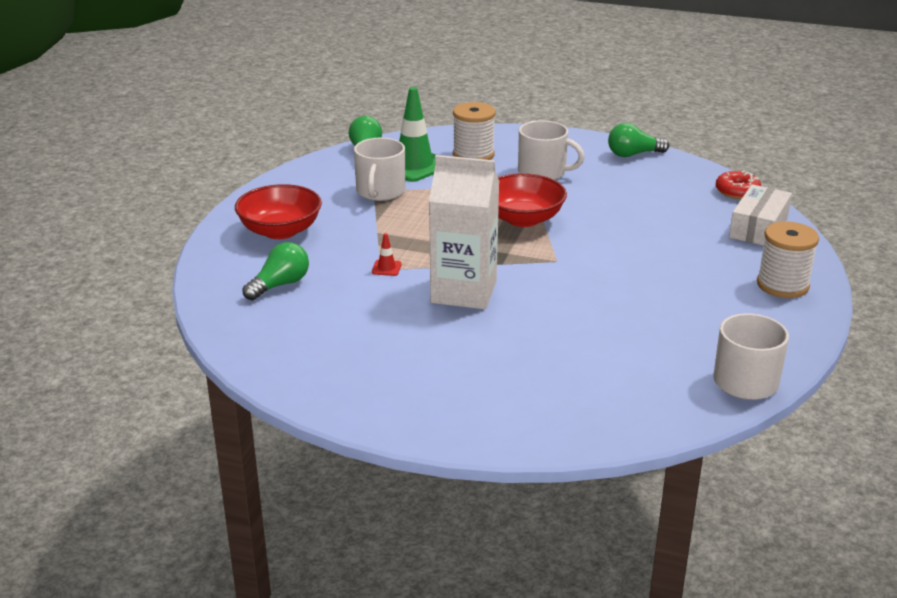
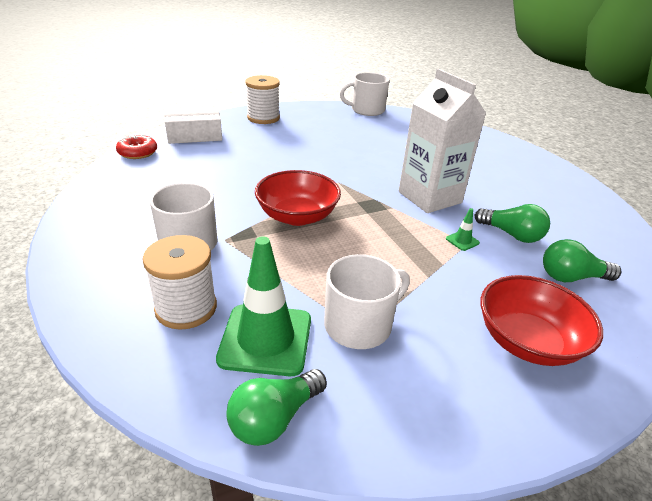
camera: 135 degrees left, 5 degrees up
red traffic cone [372,233,402,276] -> green traffic cone [446,208,480,251]
green light bulb [608,123,669,157] -> green light bulb moved to [475,204,550,243]

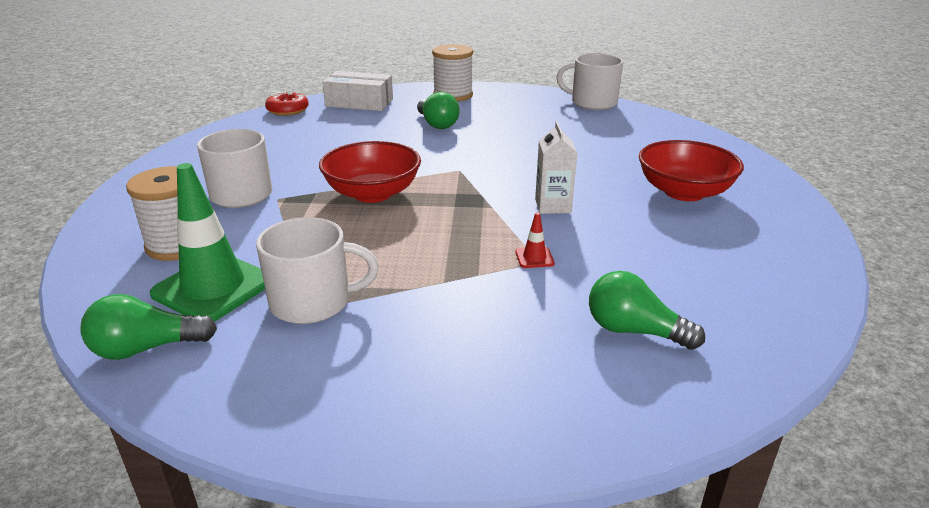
camera: 30 degrees right, 5 degrees down
white carton [399,69,486,213] -> white carton [535,121,577,214], size x0.52
green traffic cone [446,208,480,251] -> red traffic cone [515,212,555,268]
green light bulb [475,204,550,243] -> green light bulb moved to [417,92,460,129]
red bowl [481,275,603,366] -> red bowl moved to [639,140,744,201]

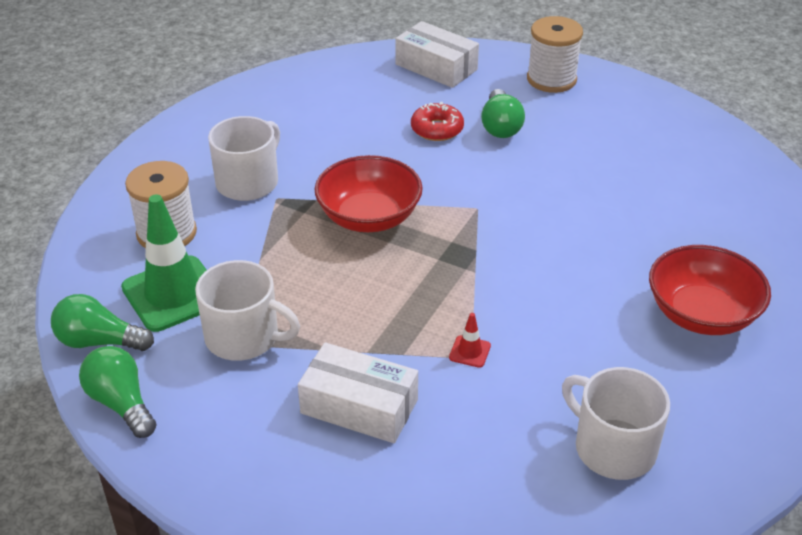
camera: 25 degrees right, 10 degrees up
red donut [265,91,309,116] -> red donut moved to [411,102,464,141]
white carton [535,121,577,214] -> none
white mug [556,53,623,110] -> white mug moved to [562,367,670,480]
green light bulb [589,271,705,350] -> green light bulb moved to [79,346,156,438]
none -> white box [298,342,418,443]

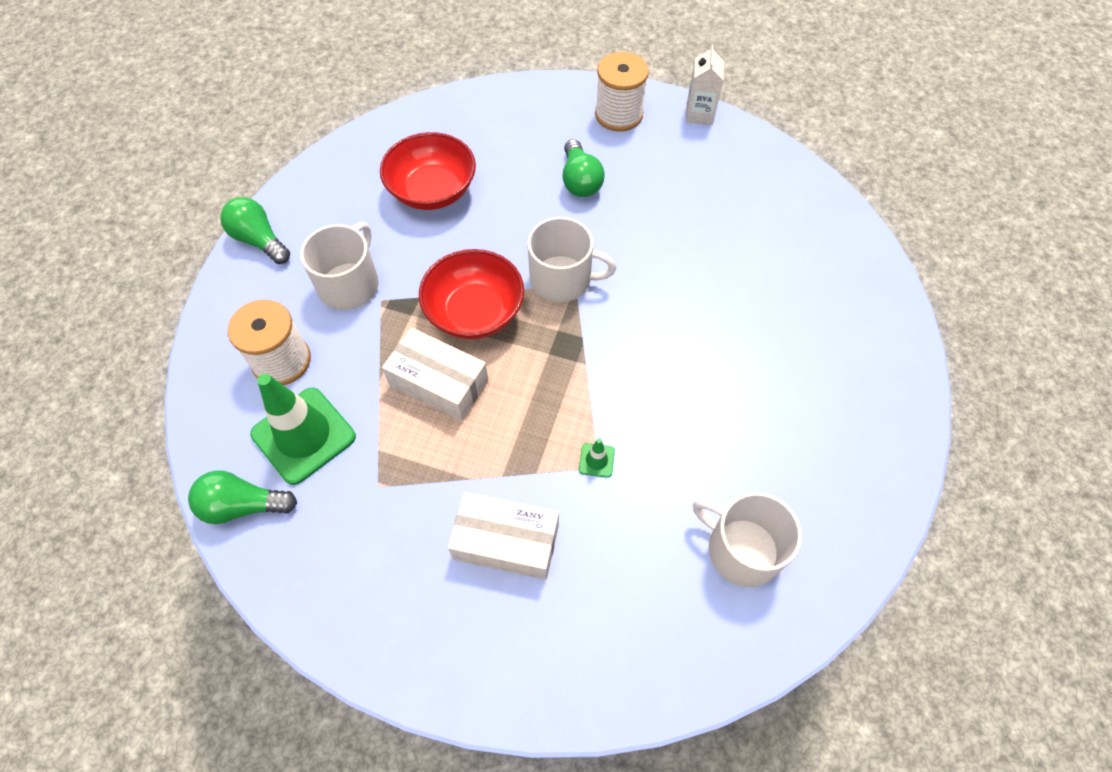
camera: 10 degrees left, 20 degrees up
green light bulb [79,346,156,438] -> green light bulb moved to [220,197,290,264]
white mug [195,260,300,361] -> white mug moved to [527,217,617,302]
white box [395,21,479,88] -> white box moved to [382,328,488,421]
red donut [411,102,464,141] -> none
red traffic cone [449,313,491,368] -> green traffic cone [579,438,615,478]
red bowl [649,245,771,335] -> red bowl moved to [380,132,476,210]
none -> white carton [686,45,724,125]

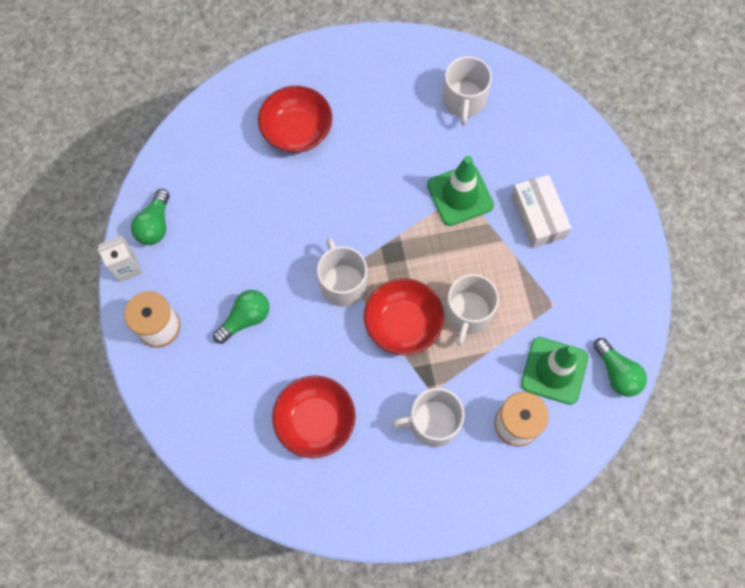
camera: 120 degrees left, 10 degrees up
green light bulb [220,197,290,264] -> green light bulb moved to [131,189,170,245]
white box [382,328,488,421] -> white mug [445,274,499,346]
green traffic cone [579,438,615,478] -> green traffic cone [427,156,494,226], size x2.46
none -> red bowl [258,85,332,153]

